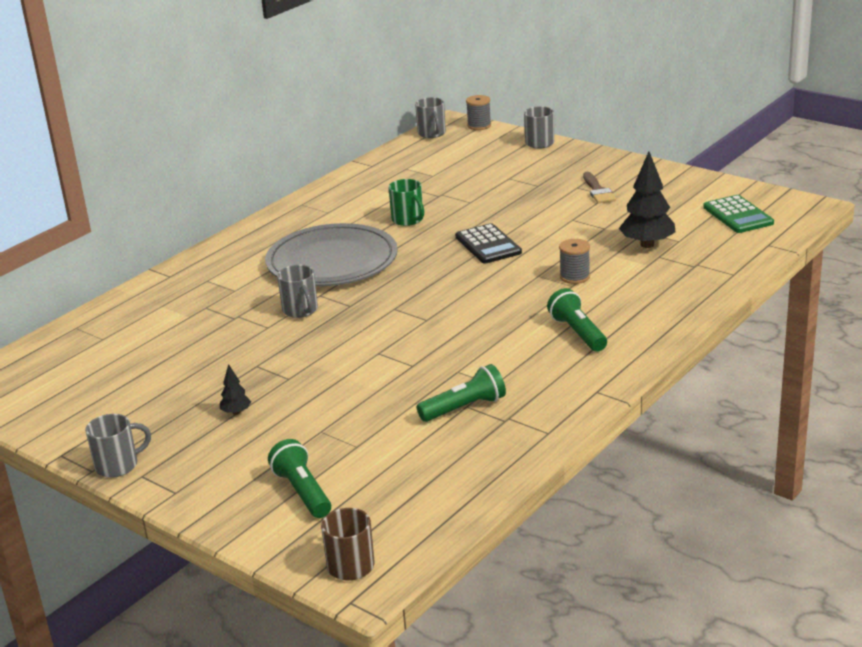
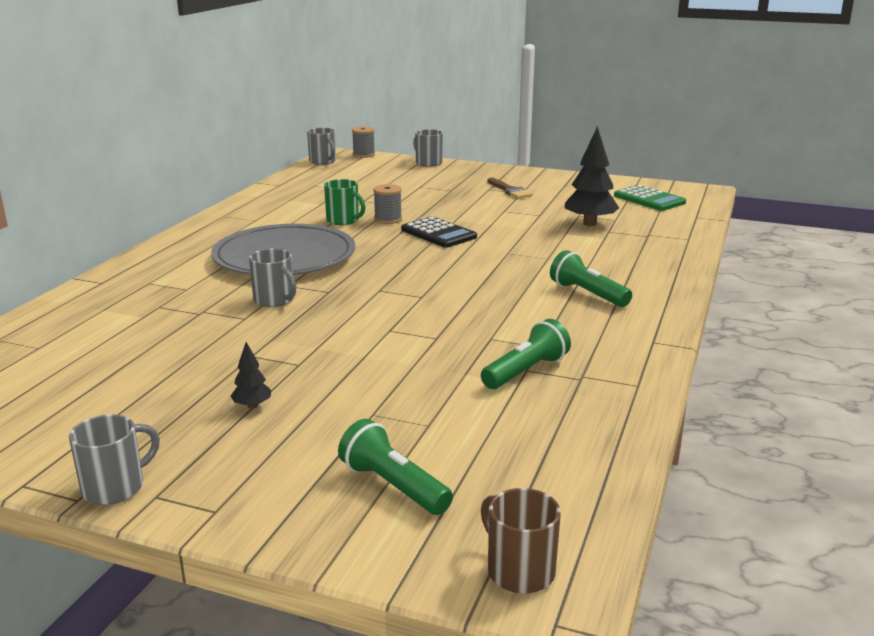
camera: 20 degrees left, 5 degrees down
grey spool [559,239,590,284] -> grey spool moved to [373,184,402,224]

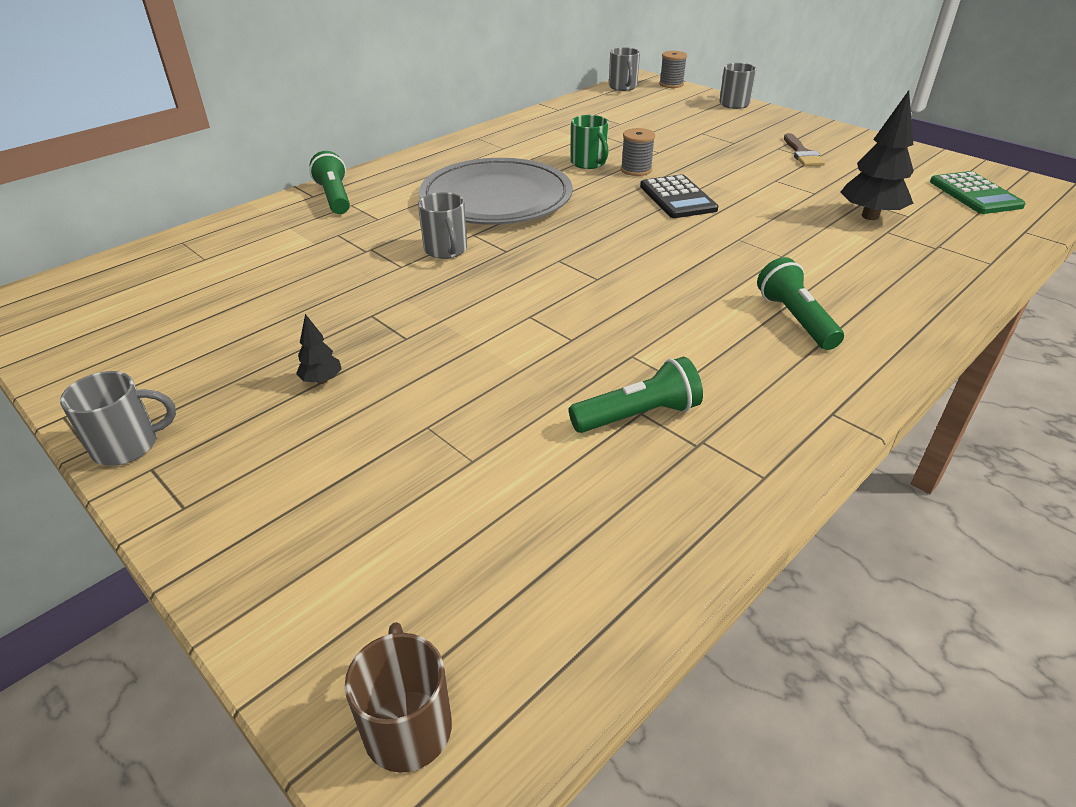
camera: 25 degrees right, 15 degrees up
green flashlight [338,419,453,515] -> green flashlight moved to [309,151,350,214]

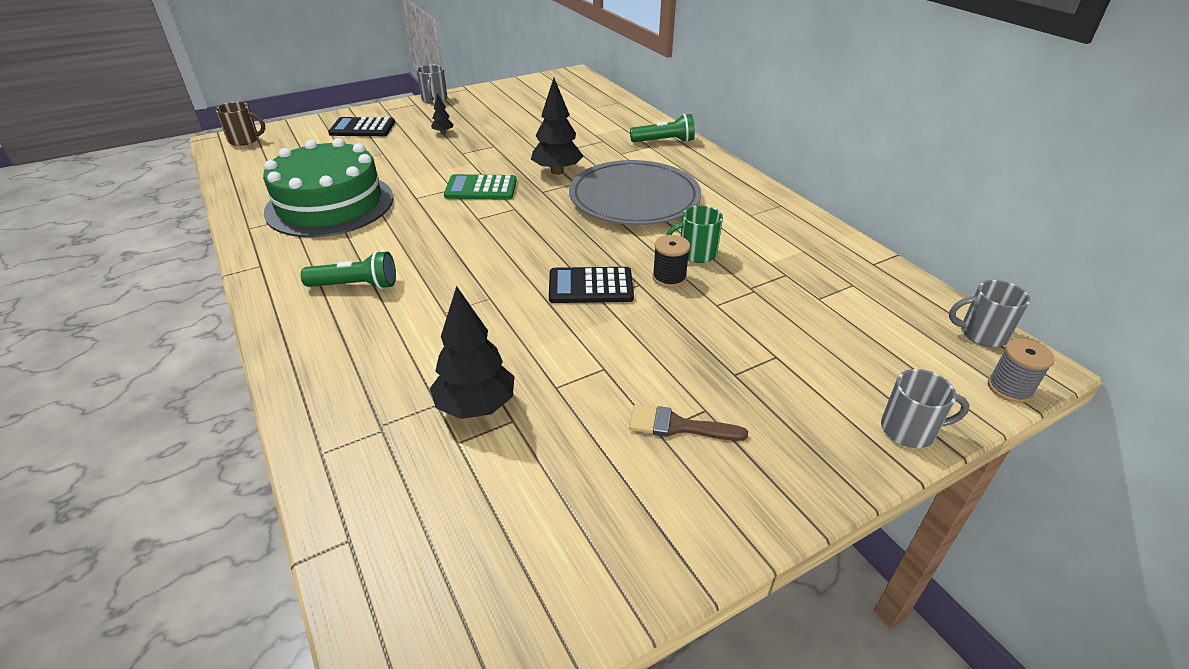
camera: 105 degrees right, 0 degrees up
grey mug [418,192,467,259] -> black tree [531,78,583,175]
green flashlight [569,357,703,433] -> green cake [263,138,393,237]
grey spool [621,128,655,176] -> black spool [652,235,690,288]
green calculator [930,171,1026,214] -> green calculator moved to [444,174,517,200]
none -> black calculator [328,117,395,136]

